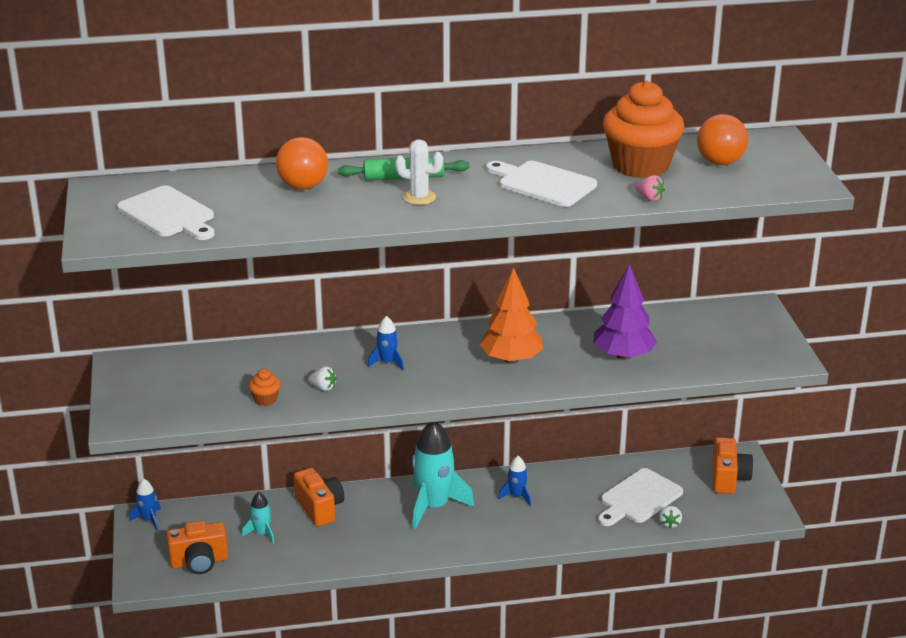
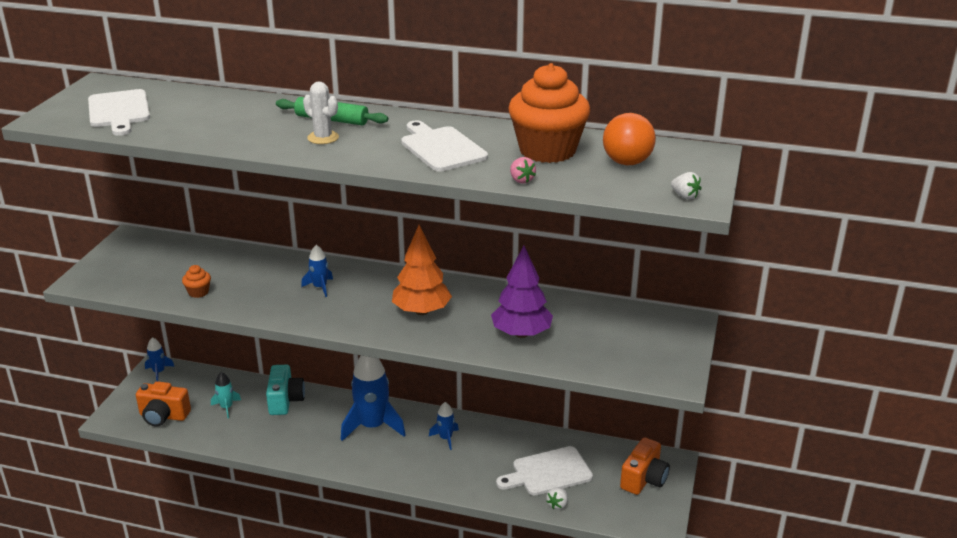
camera: 25 degrees right, 0 degrees up
orange ball [276,137,328,190] -> none
orange camera [294,468,344,526] -> turquoise camera [266,365,305,415]
white strawberry [308,366,337,391] -> white strawberry moved to [671,172,702,199]
turquoise rocket [412,422,475,529] -> blue rocket [341,356,406,441]

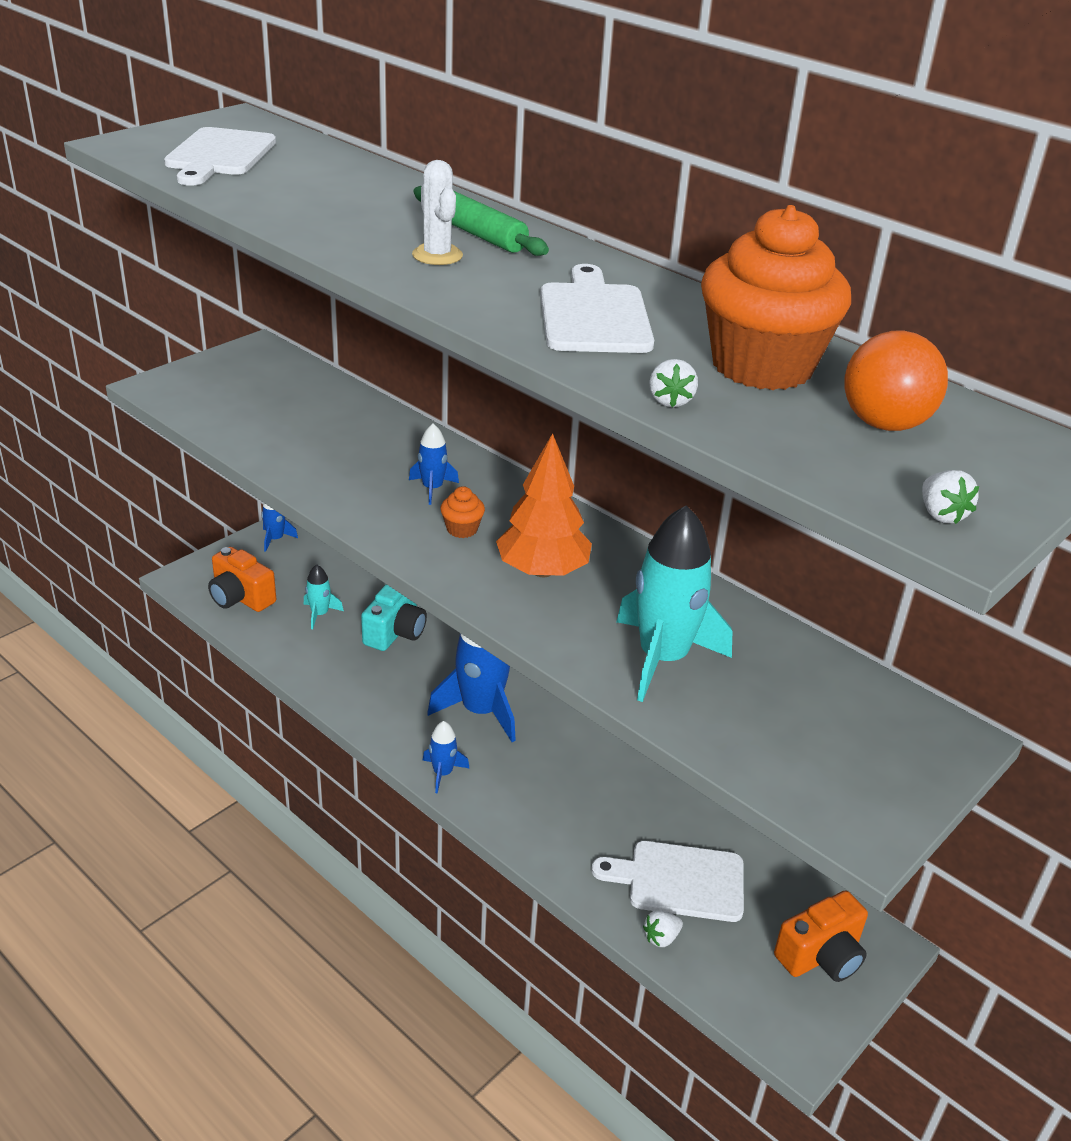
camera: 25 degrees right, 5 degrees up
orange cupcake [182,265,211,298] -> orange cupcake moved to [440,486,485,538]
blue rocket [429,402,459,450] -> blue rocket moved to [423,721,469,793]
purple tree [491,246,553,338] -> turquoise rocket [616,505,732,702]
pink strawberry [510,157,536,184] -> white strawberry [649,359,698,407]

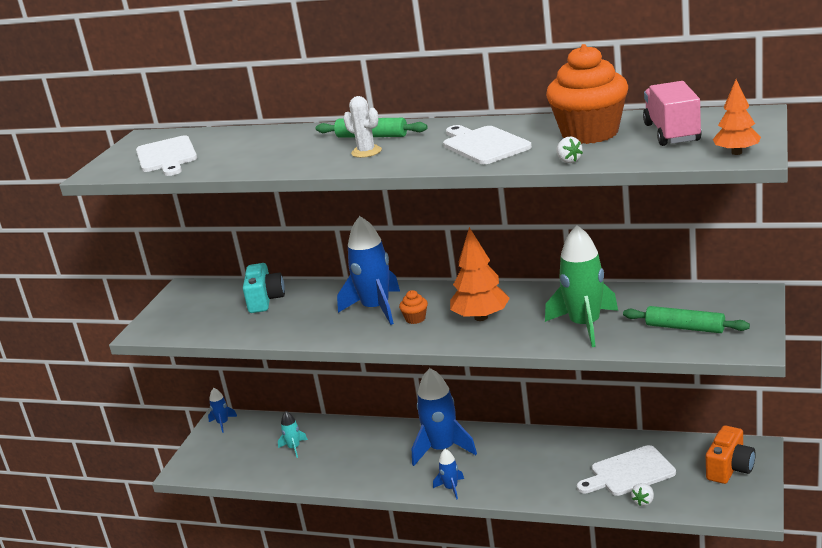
camera: 20 degrees left, 10 degrees down
orange camera [208,547,276,612] -> none
turquoise camera [361,584,427,651] -> turquoise camera moved to [243,263,285,313]
blue rocket [409,424,459,505] -> blue rocket [337,216,400,325], size x2.07
turquoise rocket [616,505,732,702] -> green rocket [545,225,618,347]
orange ball [844,331,948,431] -> pink truck [643,81,702,146]
white strawberry [922,470,979,524] -> orange tree [713,79,761,155]
none -> green rolling pin [623,306,750,333]

